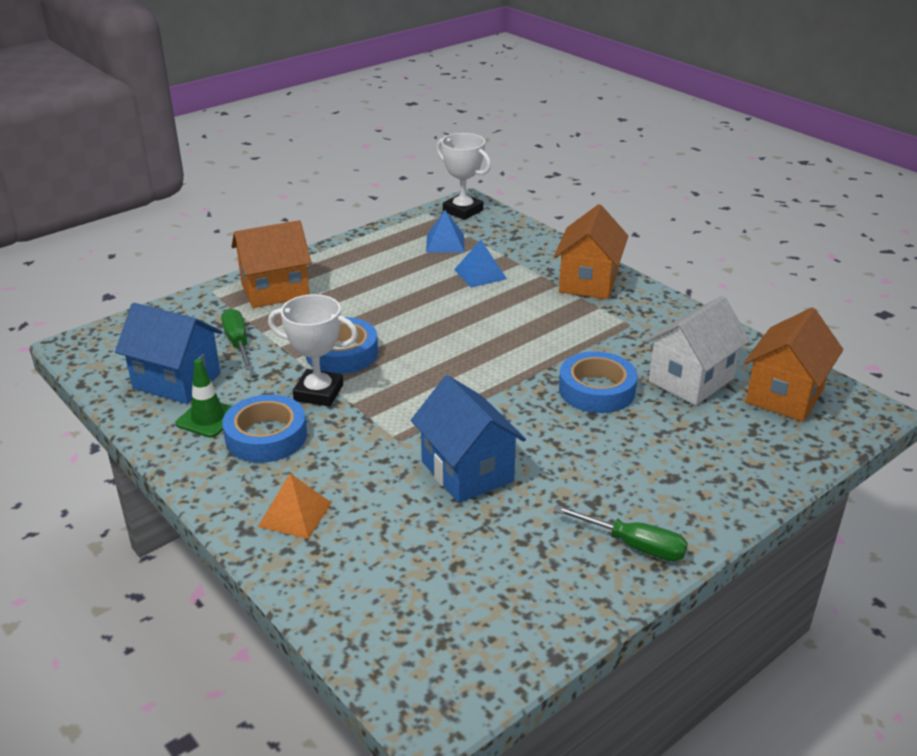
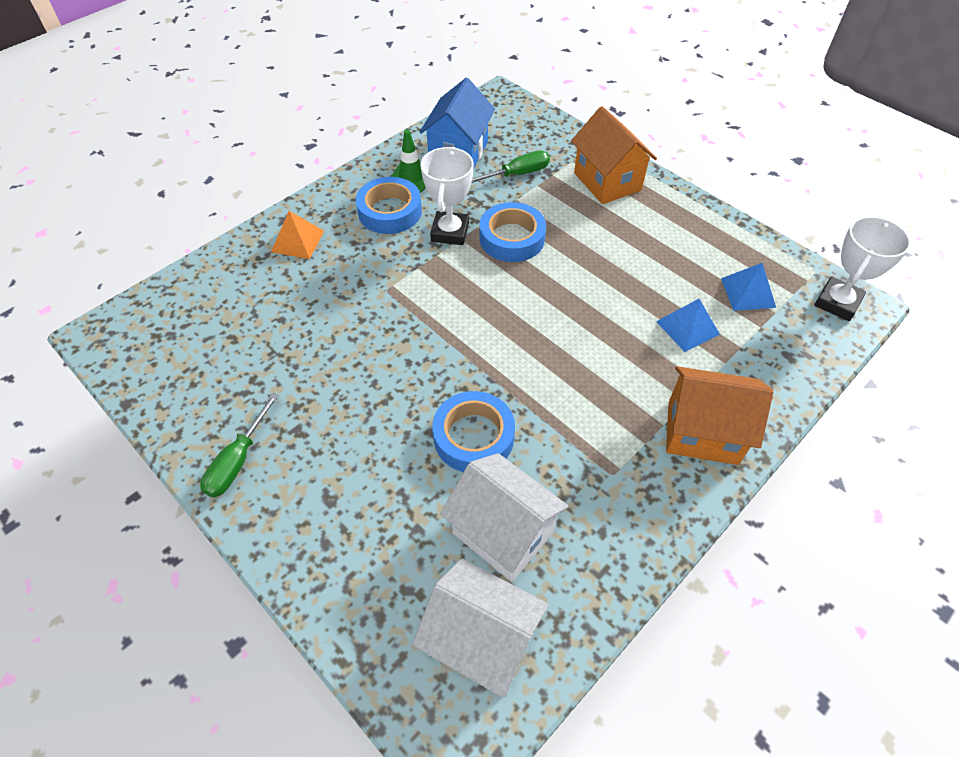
camera: 85 degrees right, 20 degrees up
blue house [411,375,526,503] -> none
orange house [744,308,843,422] -> white house [412,559,549,698]

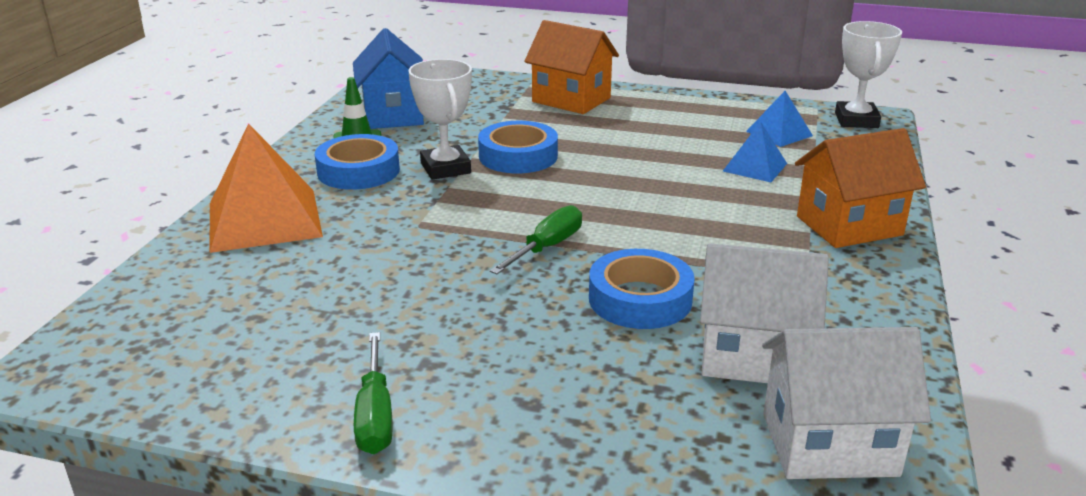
camera: 30 degrees left, 25 degrees down
orange pyramid [271,211,324,259] -> orange pyramid [210,123,323,253], size x1.89
green screwdriver [471,150,550,183] -> green screwdriver moved to [490,205,582,274]

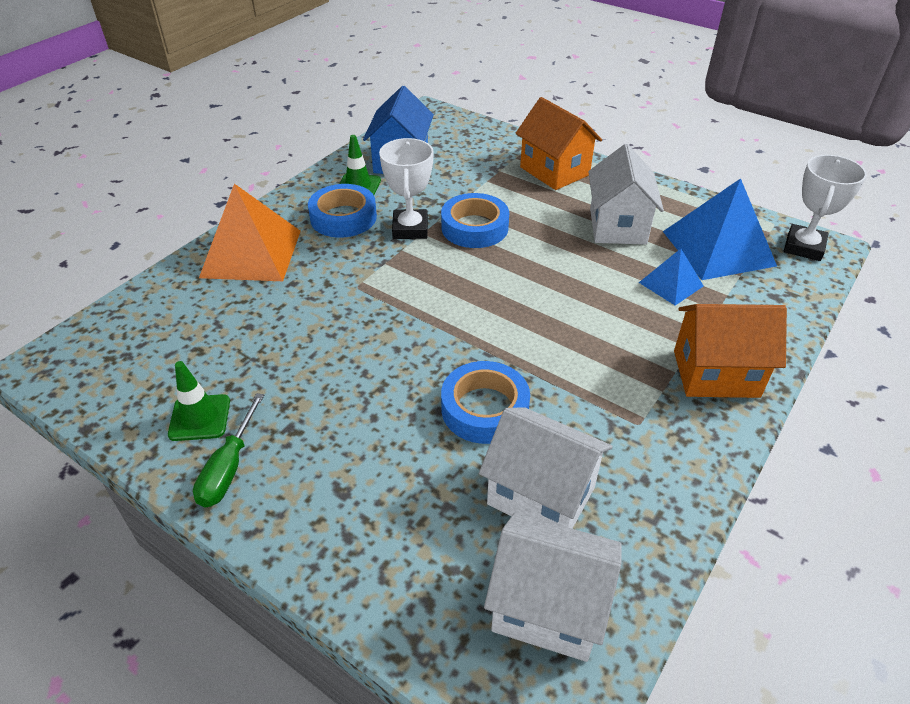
camera: 20 degrees right, 15 degrees up
green screwdriver [490,205,582,274] -> none
blue pyramid [746,91,813,147] -> blue pyramid [663,178,777,280], size x1.89
none -> green traffic cone [168,361,230,441]
none -> white house [588,144,664,245]

